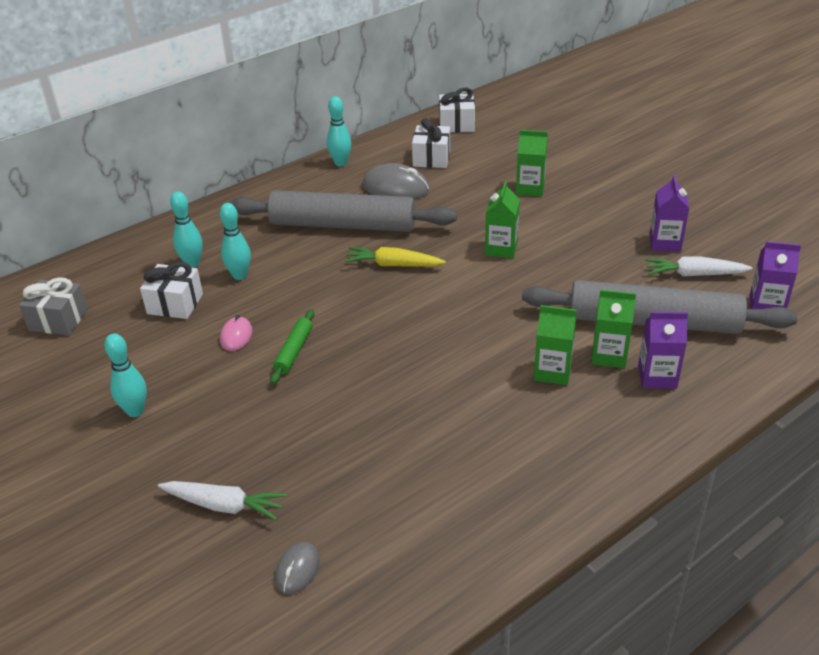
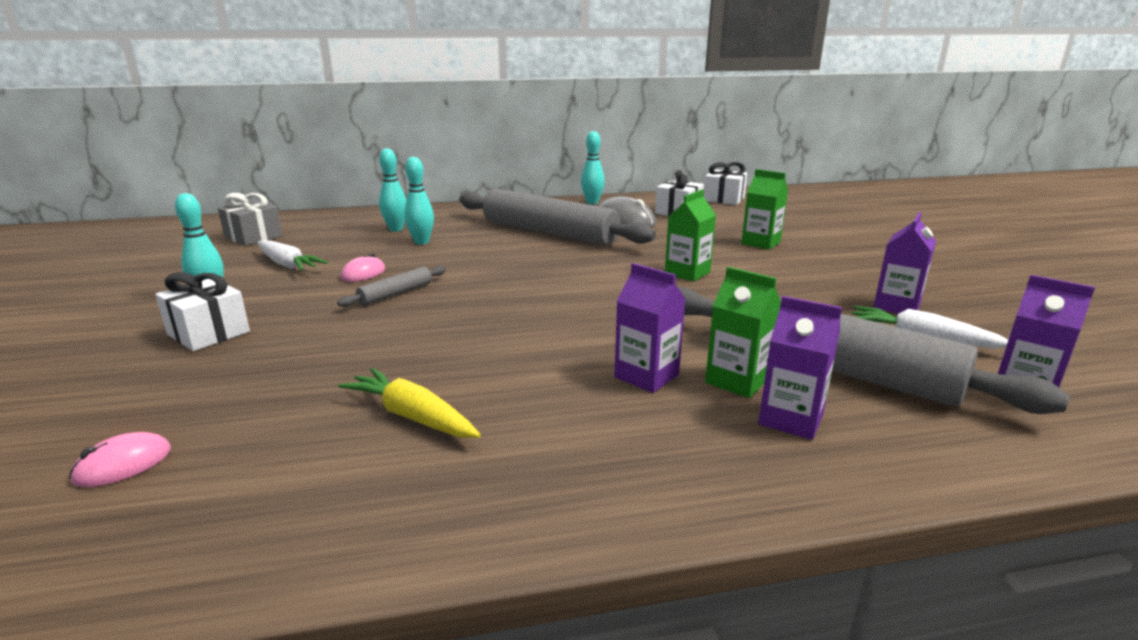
camera: 25 degrees right, 15 degrees down
white gift [140,262,203,319] -> white gift moved to [155,272,250,351]
white carrot [158,481,287,520] -> white carrot moved to [257,240,328,271]
green rolling pin [270,309,315,384] -> grey rolling pin [337,266,446,307]
grey mouse [275,542,320,594] -> pink mouse [69,432,171,487]
yellow carrot [344,247,446,267] -> yellow carrot moved to [338,368,481,438]
green carton [534,305,577,385] -> purple carton [614,263,685,393]

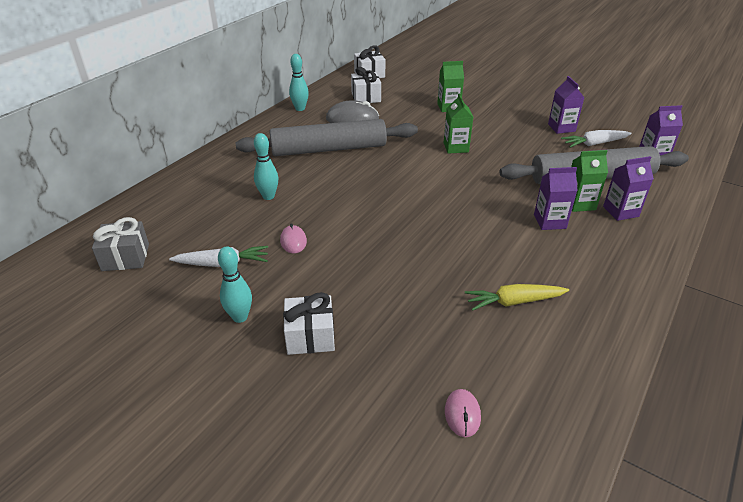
camera: 45 degrees left, 15 degrees up
grey rolling pin [337,266,446,307] -> none
turquoise bowling pin [379,148,407,232] -> none

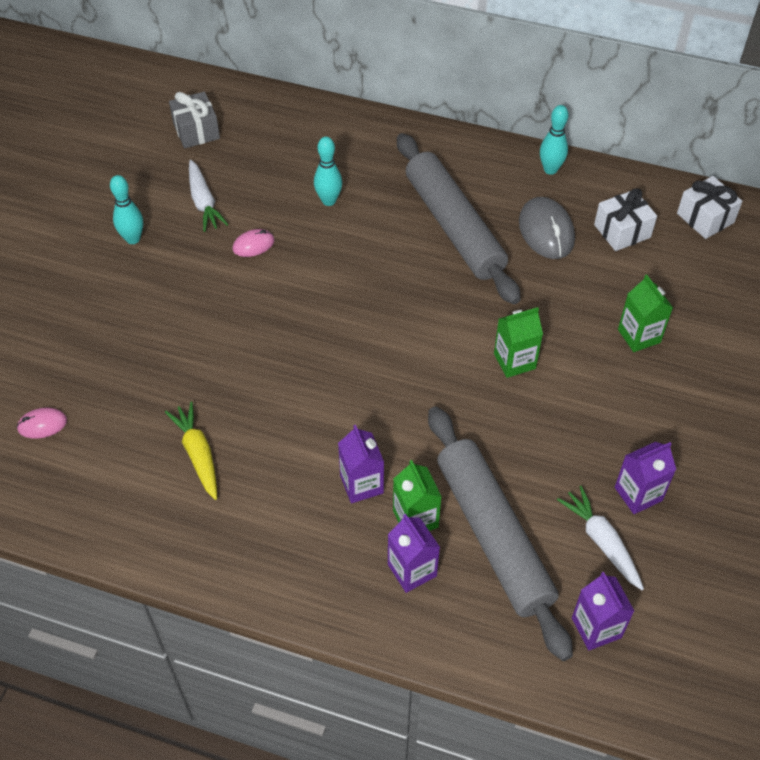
camera: 75 degrees right, 15 degrees up
white gift [283,292,335,355] -> none

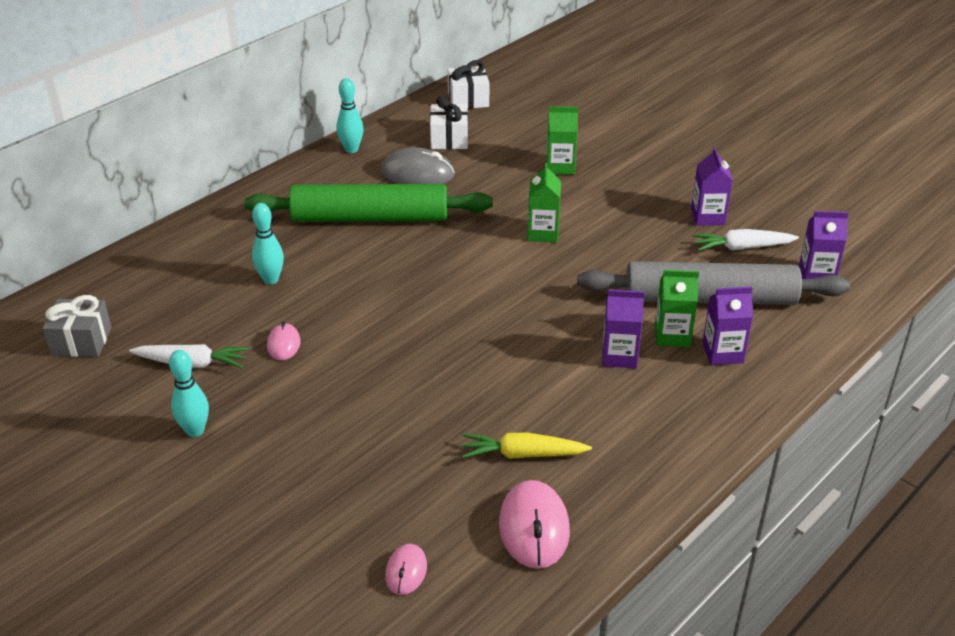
camera: 65 degrees left, 15 degrees down
grey rolling pin [397,133,521,304] -> green rolling pin [244,184,493,222]
none -> pink mouse [499,480,570,569]

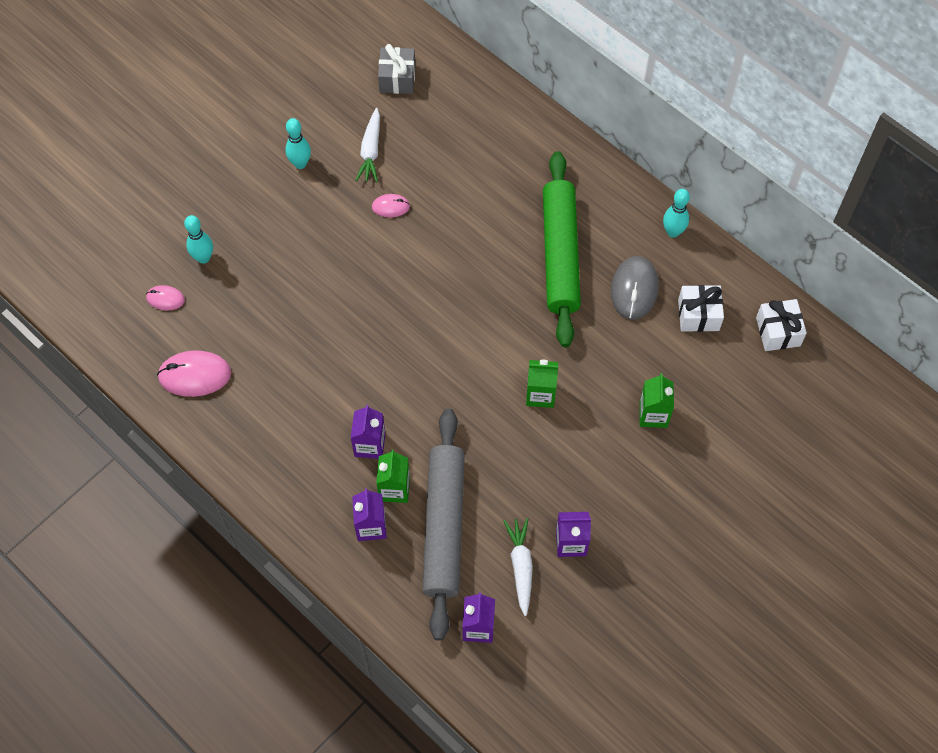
camera: 90 degrees right, 25 degrees up
turquoise bowling pin [252,203,284,284] -> turquoise bowling pin moved to [184,215,213,264]
yellow carrot [462,433,592,459] -> none

